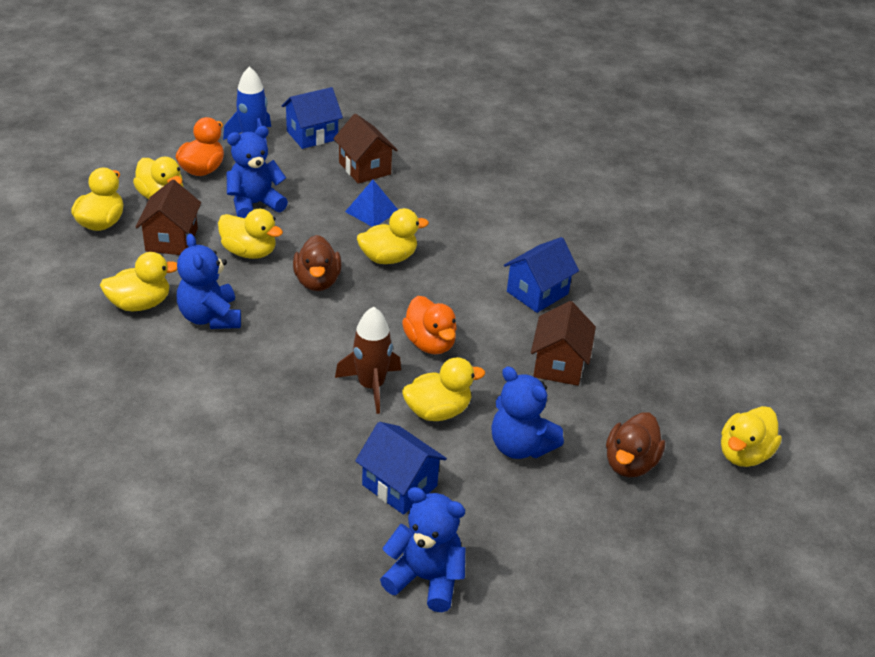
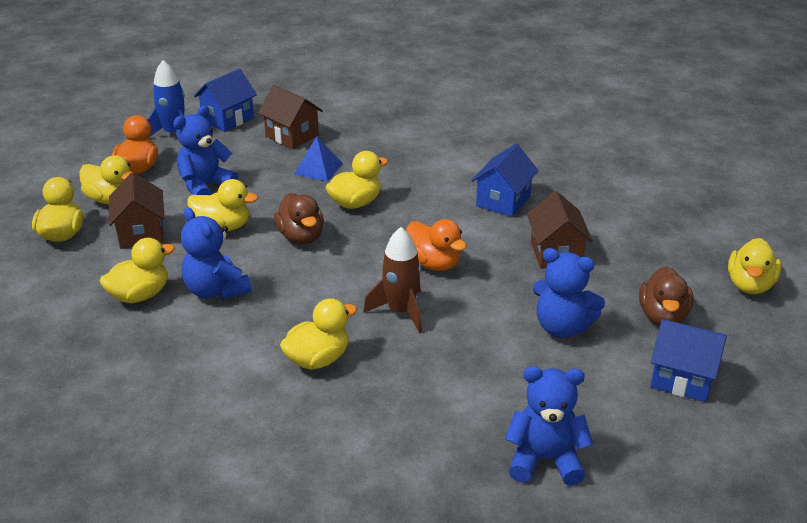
camera: 15 degrees left, 5 degrees down
blue house [355,422,447,515] -> blue house moved to [650,319,727,402]
yellow duck [402,357,485,421] -> yellow duck moved to [280,298,357,370]

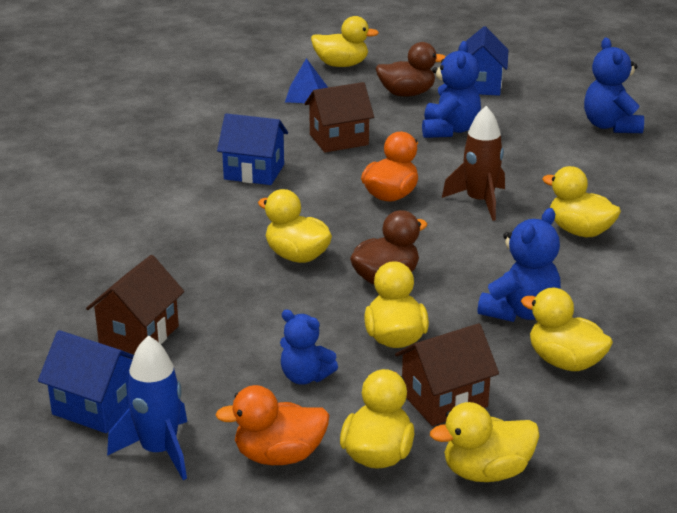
camera: 105 degrees left, 5 degrees down
blue teddy bear [173,106,239,195] -> blue teddy bear [280,310,338,385], size x0.66
blue pyramid [294,136,343,182] -> blue pyramid moved to [285,58,328,103]

